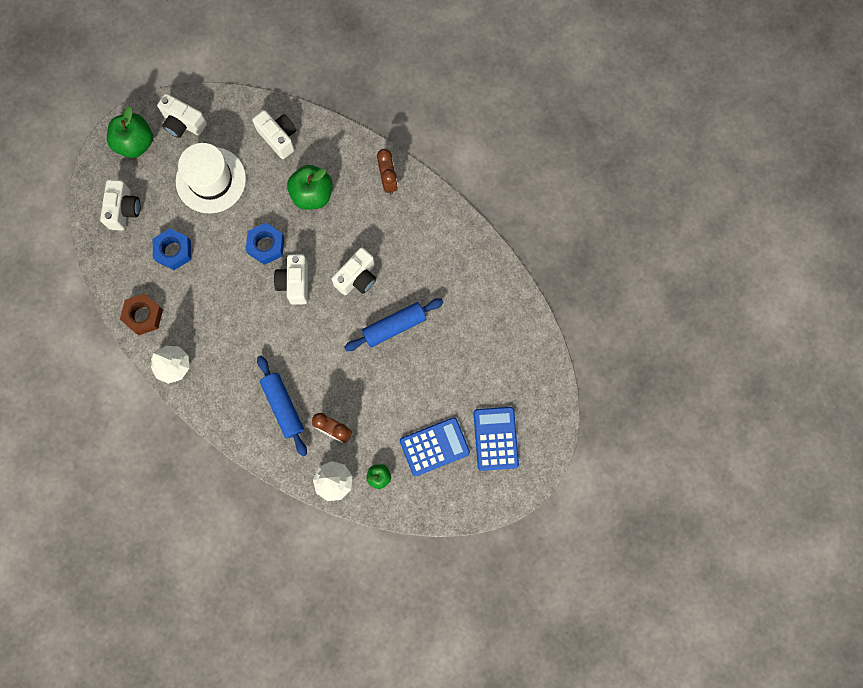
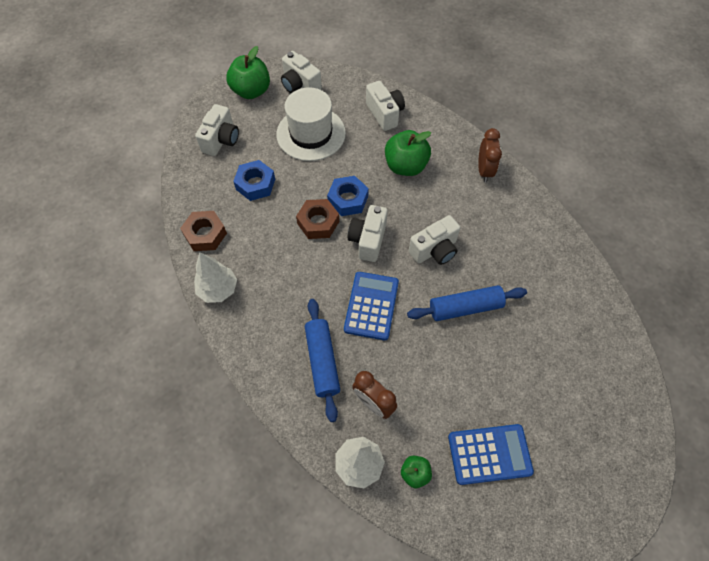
camera: 15 degrees right, 15 degrees down
blue calculator [473,407,519,471] -> blue calculator moved to [344,272,399,340]
none -> brown nut [296,199,339,239]

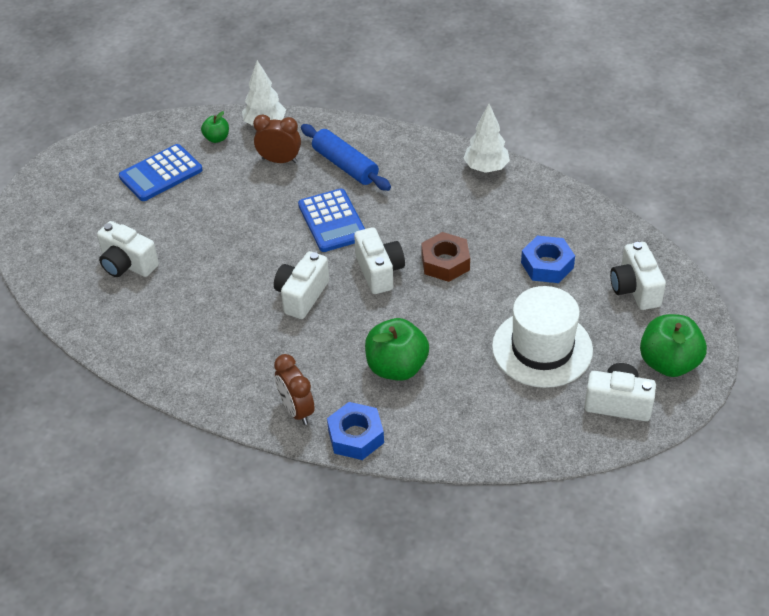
camera: 150 degrees right, 15 degrees down
brown nut [180,211,227,251] -> none
blue nut [327,176,369,216] -> blue nut moved to [327,402,384,460]
white camera [366,81,405,131] -> white camera moved to [97,221,159,277]
blue rolling pin [407,285,527,321] -> none

